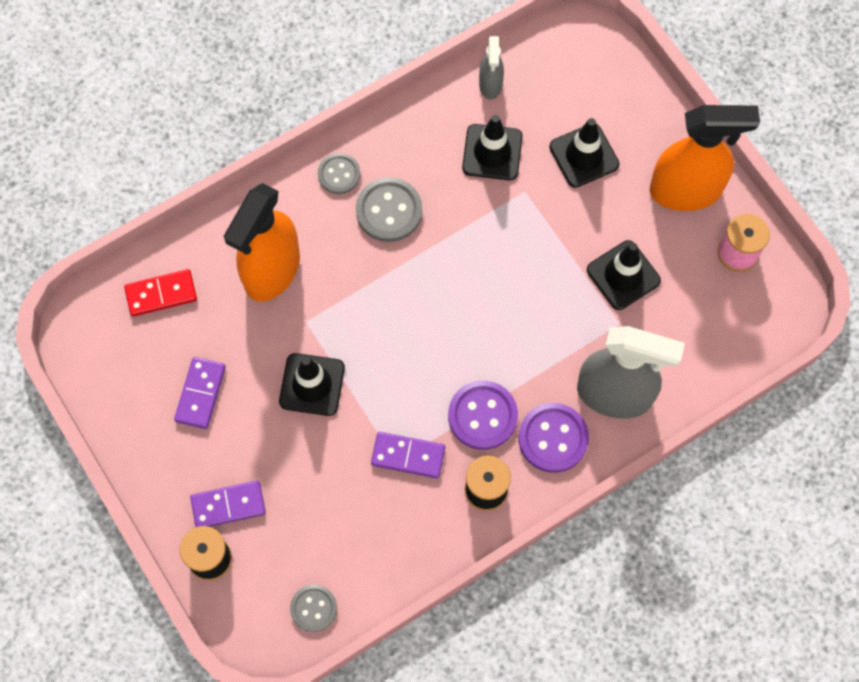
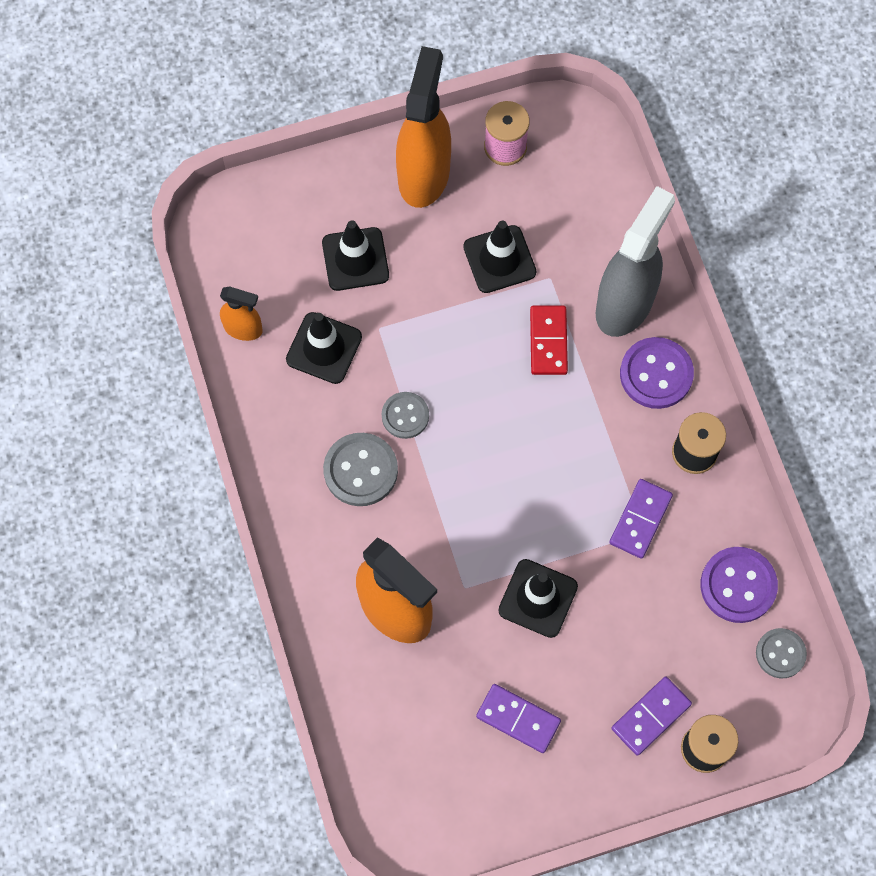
camera: 75 degrees left, 0 degrees up
red domino [124,269,197,317] -> red domino moved to [530,306,568,375]
purple domino [190,480,266,527] -> purple domino turned 45 degrees clockwise [611,677,692,756]
grey button [318,153,361,194] -> grey button moved to [382,392,429,439]
purple button [448,381,518,450] -> purple button moved to [701,547,778,623]
grey spray bottle [479,36,504,100] -> orange spray bottle [220,287,263,341]

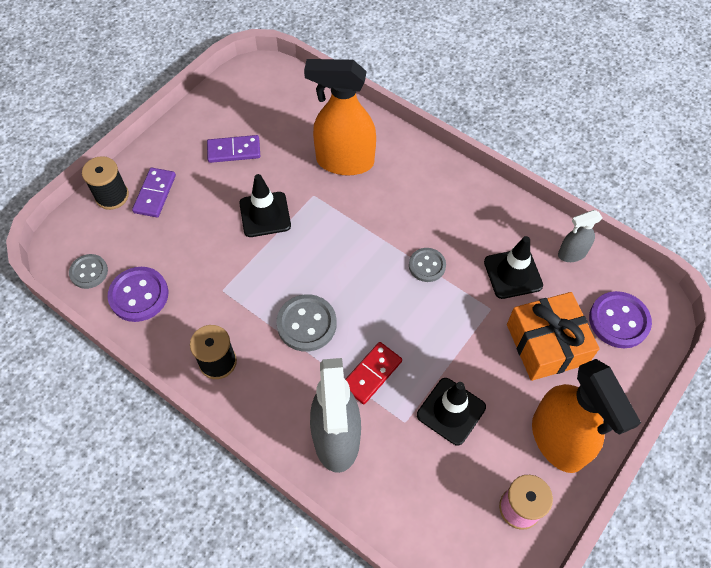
camera: 145 degrees right, 10 degrees down
orange spray bottle [220,287,263,341] -> grey spray bottle [558,210,602,262]
black traffic cone [322,220,389,291] -> orange gift [507,292,599,381]
grey button [323,433,398,506] -> grey button moved to [276,294,337,352]
red domino [530,306,568,375] -> red domino turned 75 degrees clockwise [345,342,402,404]
purple domino [609,479,673,559] -> none
purple button [620,337,694,409] -> purple button moved to [589,291,652,348]

